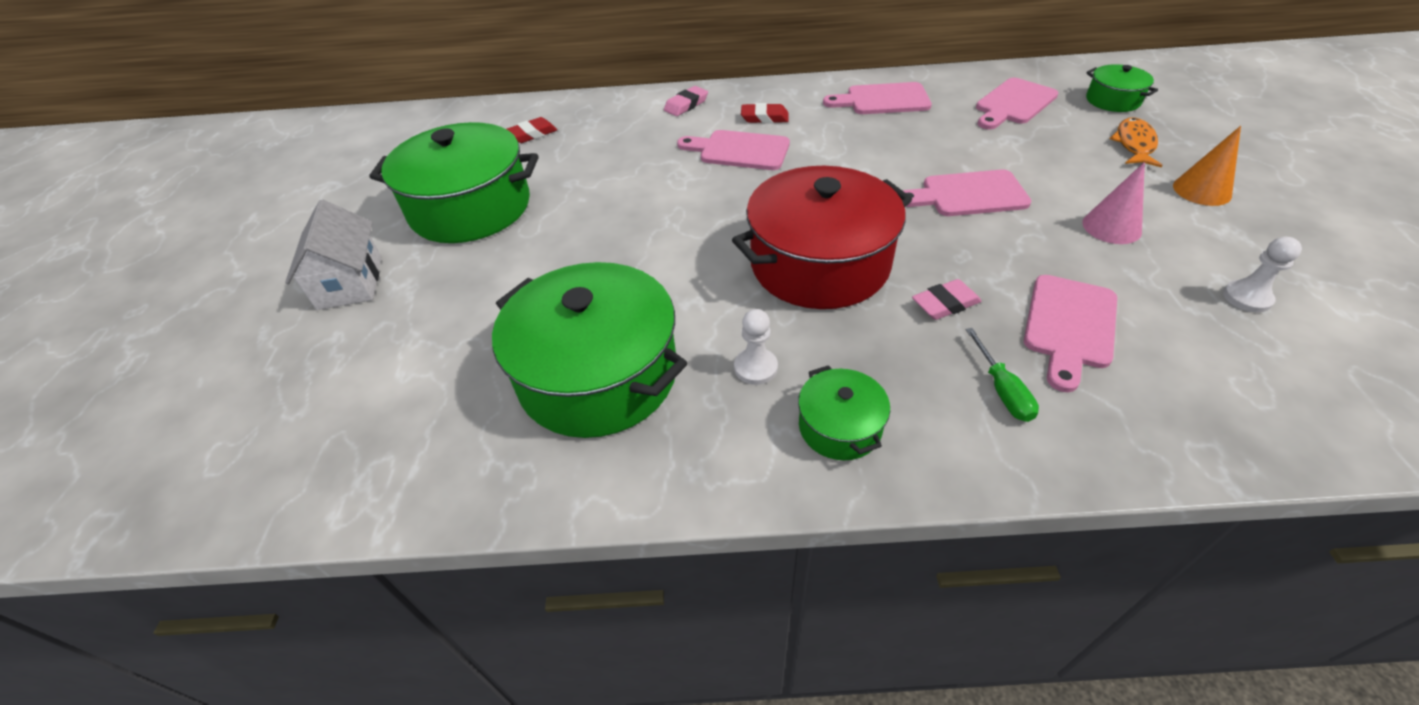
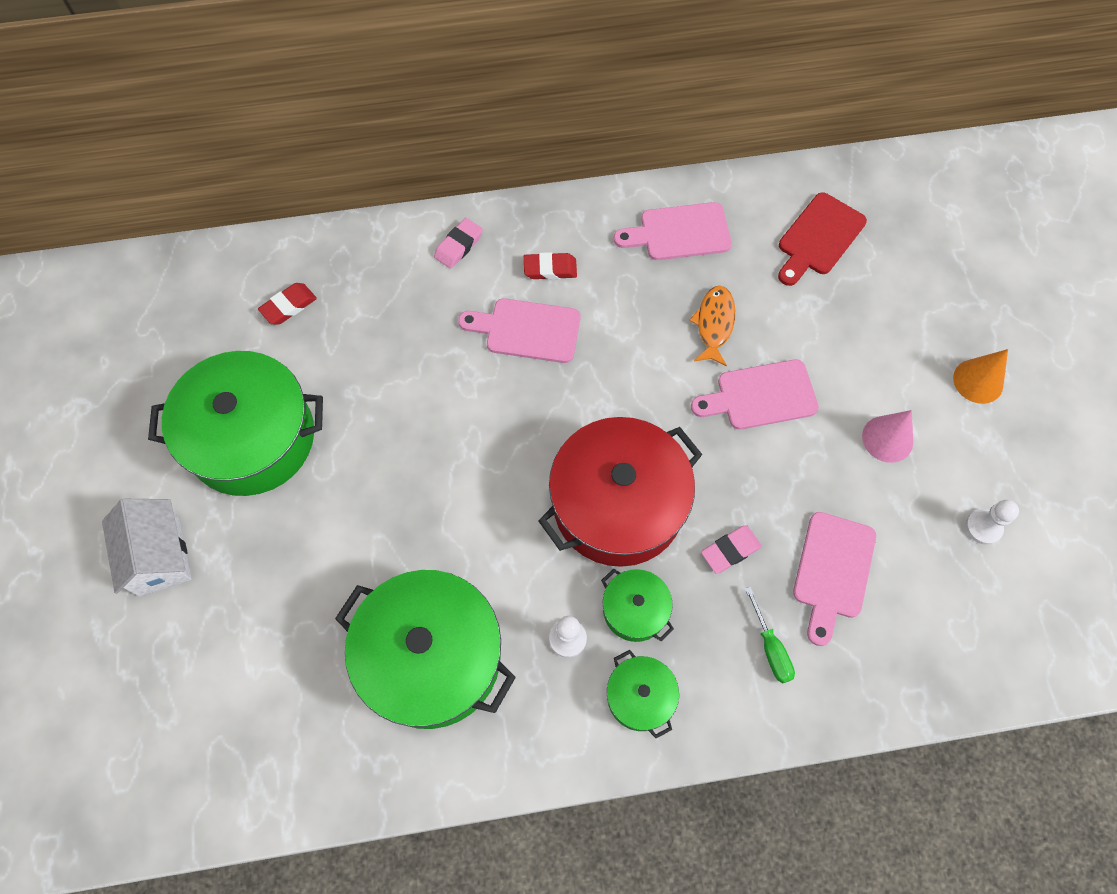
camera: 10 degrees left, 20 degrees up
pink cutting board [976,78,1058,129] -> red cutting board [778,192,867,286]
green pot [1086,64,1158,112] -> green pot moved to [601,569,674,642]
orange fish [1109,117,1163,168] -> orange fish moved to [689,286,735,367]

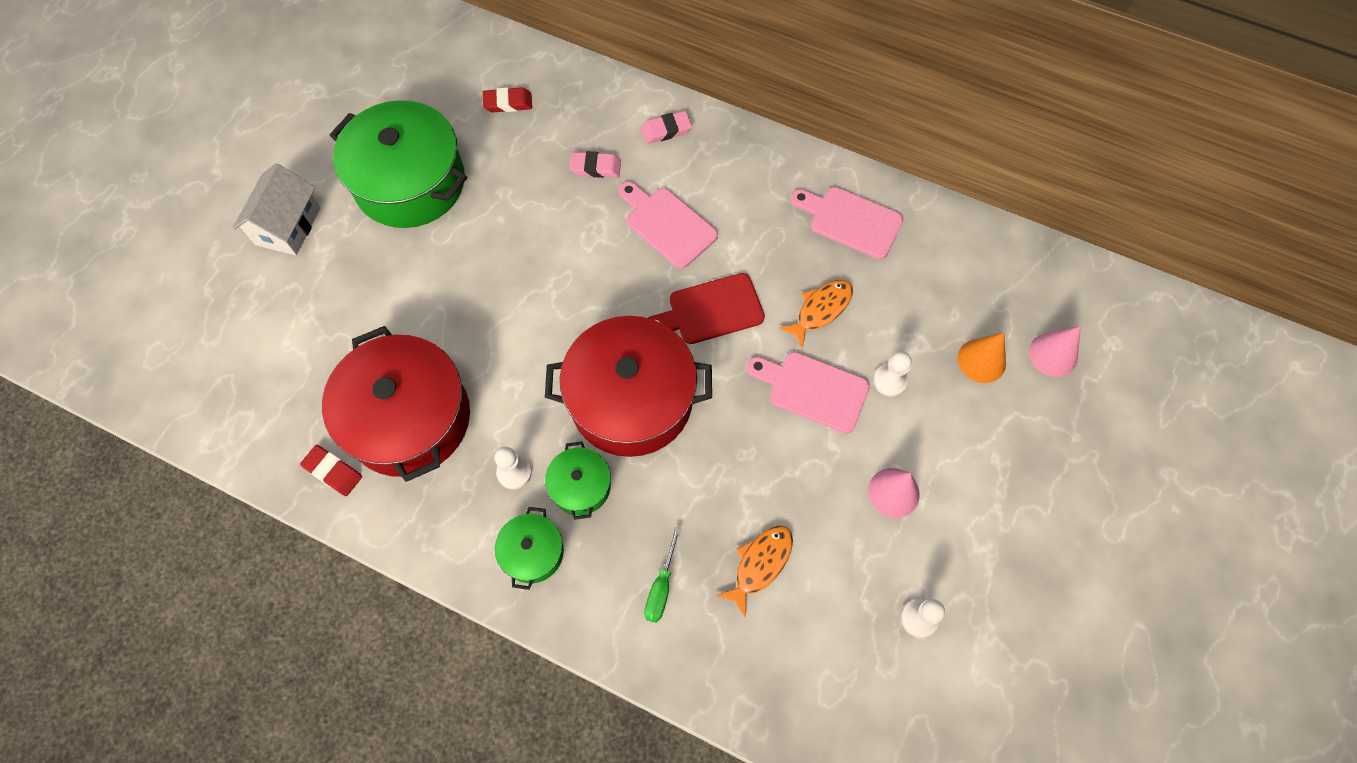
camera: 35 degrees right, 0 degrees up
green pot [335,570,516,729] -> red pot [322,326,470,482]
red eraser [524,252,577,280] -> red eraser moved to [300,445,362,496]
pink eraser [701,525,762,573] -> pink eraser moved to [570,151,621,178]
red cutting board [778,192,867,286] -> red cutting board moved to [648,273,765,344]
pink cutting board [793,512,876,646] -> orange fish [716,525,793,618]
orange cone [953,349,1008,404] -> orange cone moved to [957,332,1006,383]
none -> white pawn [873,351,912,397]
none -> pink cone [1029,326,1081,377]

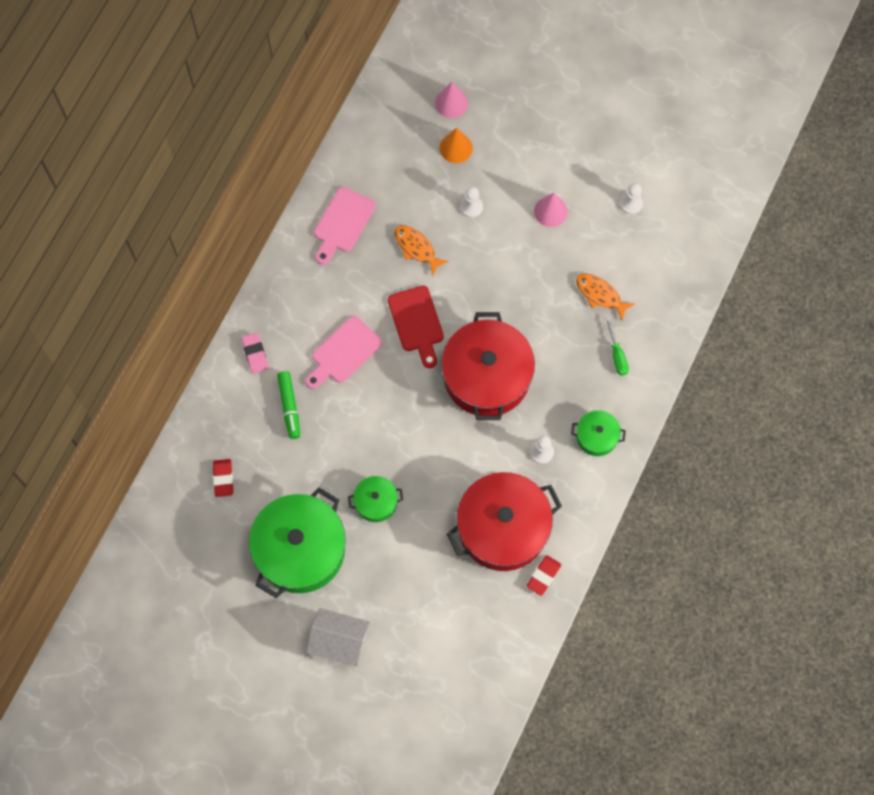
camera: 90 degrees left, 5 degrees up
green pot [545,441,611,520] -> green pot moved to [348,476,403,522]
pink eraser [570,151,621,178] -> green marker [277,371,300,439]
green screwdriver [644,527,680,623] -> green screwdriver turned 60 degrees clockwise [605,317,629,376]
pink cutting board [747,352,870,433] -> none

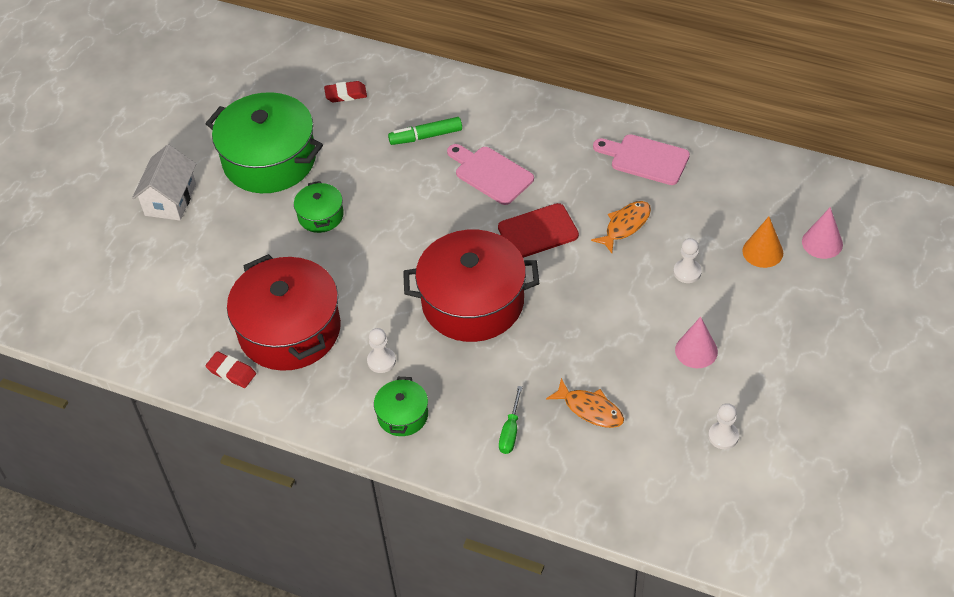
camera: 90 degrees right, 20 degrees down
pink eraser [241,332,269,374] -> none
orange fish [576,273,635,320] -> orange fish turned 90 degrees clockwise [546,378,624,428]
green screwdriver [605,317,629,376] -> green screwdriver turned 60 degrees counterclockwise [499,386,523,454]

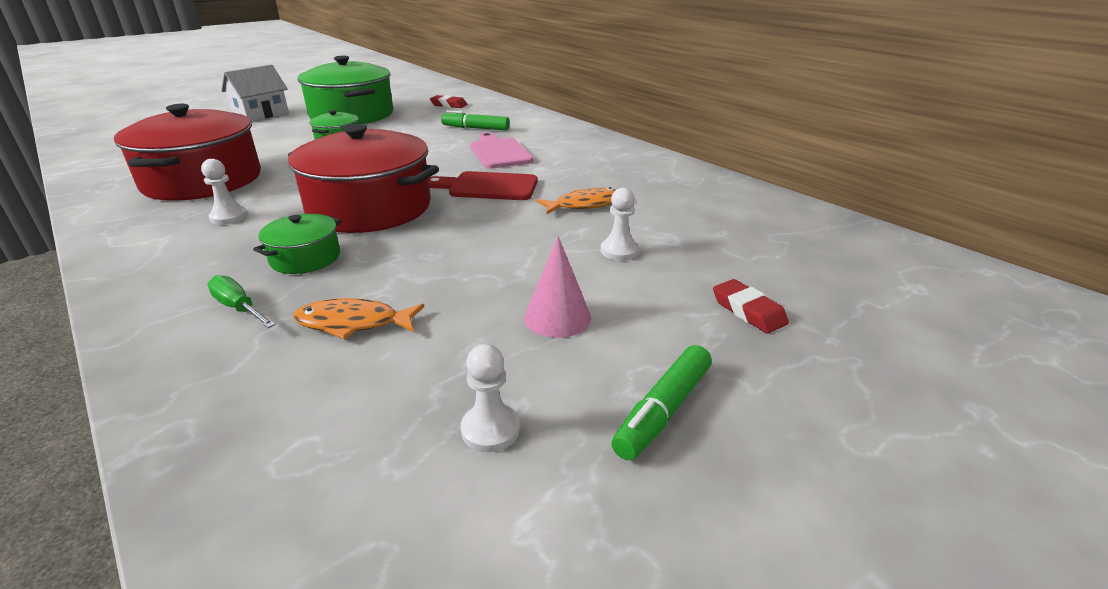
camera: 25 degrees right, 20 degrees down
red eraser [206,351,256,388] -> red eraser moved to [713,279,789,334]
green pot [374,377,428,436] -> green pot moved to [253,214,341,274]
green screwdriver [499,386,523,454] -> green screwdriver turned 90 degrees clockwise [207,275,276,328]
orange fish [546,378,624,428] -> orange fish turned 120 degrees clockwise [293,298,424,340]
pink cutting board [593,134,690,185] -> none
orange cone [743,217,783,268] -> none
pink cone [802,207,843,259] -> none
none -> green marker [611,345,712,460]

